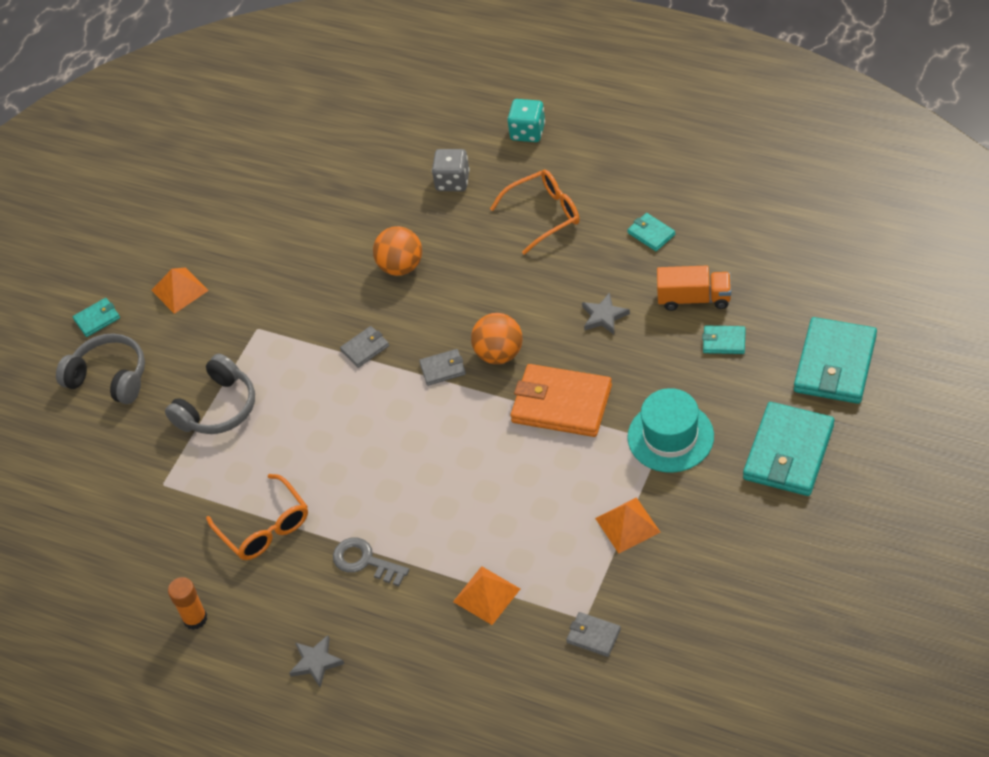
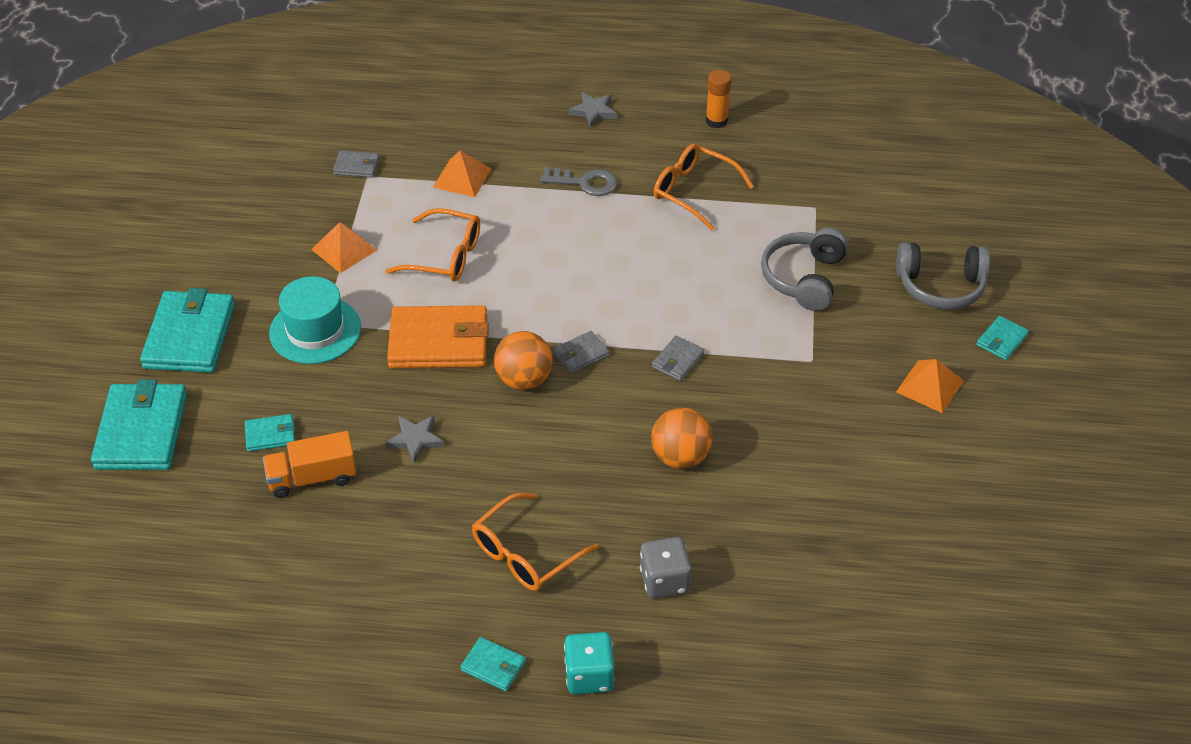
camera: 155 degrees right, 5 degrees down
turquoise wallet [627,213,675,251] -> turquoise wallet moved to [460,637,526,691]
none -> orange glasses [386,208,480,281]

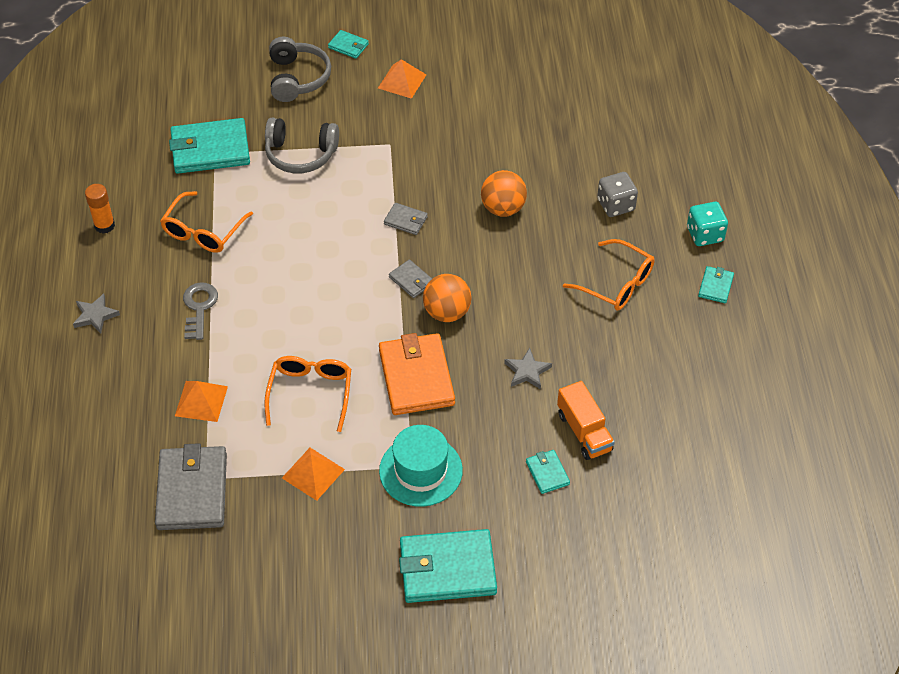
camera: 100 degrees left, 5 degrees up
turquoise wallet [91,380,187,470] -> turquoise wallet moved to [169,118,250,174]
grey wallet [333,150,380,178] -> grey wallet [155,443,227,530], size x2.12

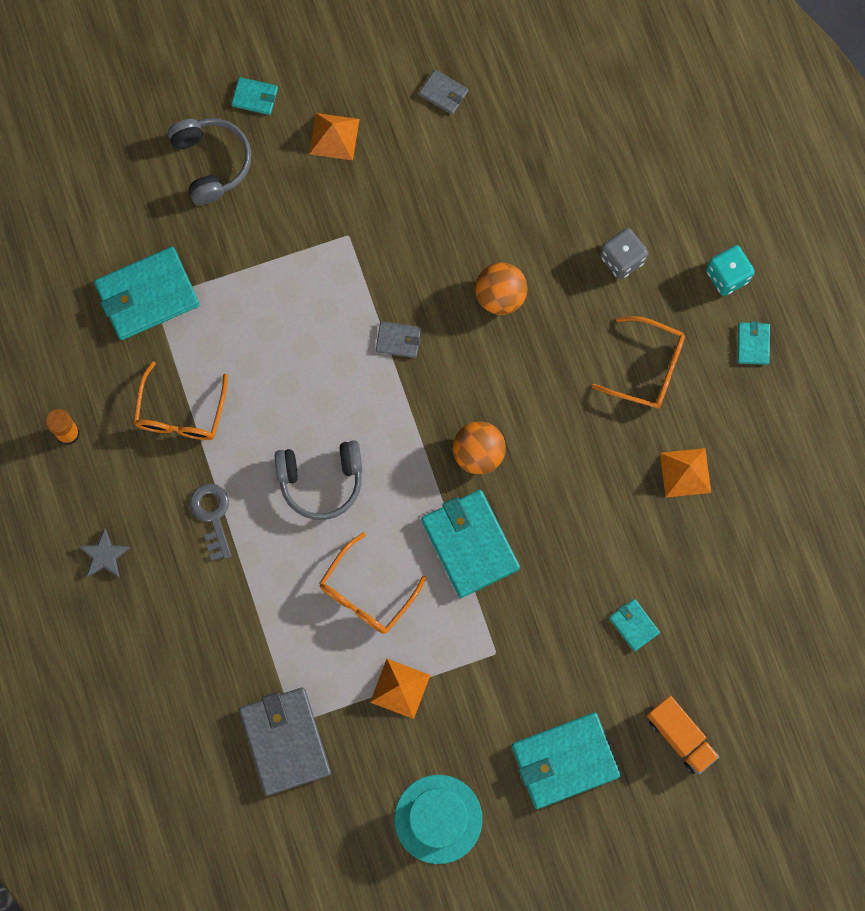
camera: 15 degrees left, 25 degrees up
orange pyramid [175,381,228,422] -> orange pyramid moved to [660,448,711,498]
orange glasses [264,356,351,432] -> orange glasses turned 135 degrees counterclockwise [319,532,426,634]
grey headphones [265,118,339,173] -> grey headphones moved to [275,440,362,520]
orange wallet [379,333,455,415] -> turquoise wallet [421,490,520,598]
turquoise hat [379,425,463,507] -> turquoise hat moved to [394,775,482,864]
grey wallet [389,259,432,298] -> grey wallet moved to [419,69,468,115]
grey star [504,348,552,390] -> none
orange truck [557,381,615,460] -> orange truck moved to [647,696,720,774]

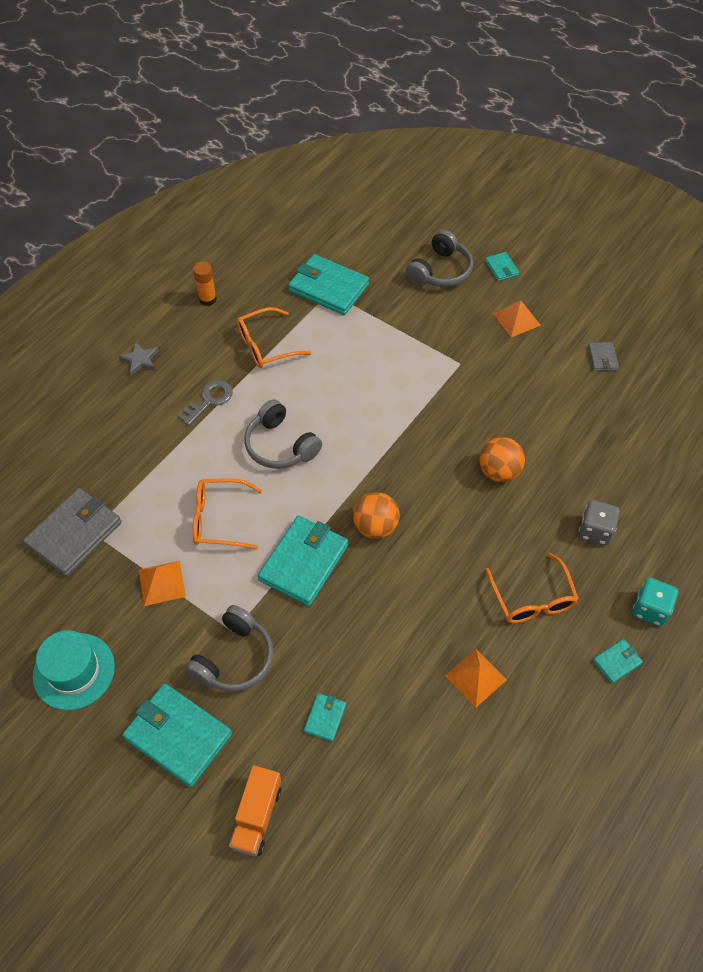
camera: 55 degrees right, 20 degrees down
grey wallet [376,321,421,358] -> none
none -> grey headphones [185,605,274,692]

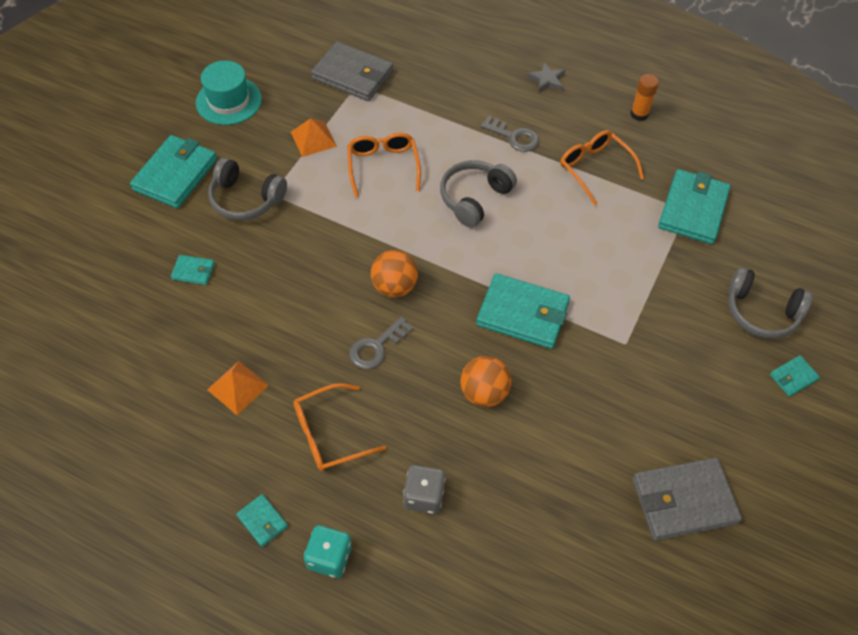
camera: 80 degrees right, 0 degrees up
orange truck [229,765,281,856] -> none
turquoise wallet [258,516,348,606] -> turquoise wallet moved to [476,273,570,349]
orange pyramid [493,300,541,337] -> none
grey wallet [588,342,619,371] -> grey wallet [632,458,742,541], size x2.12
none -> grey key [349,316,413,369]

